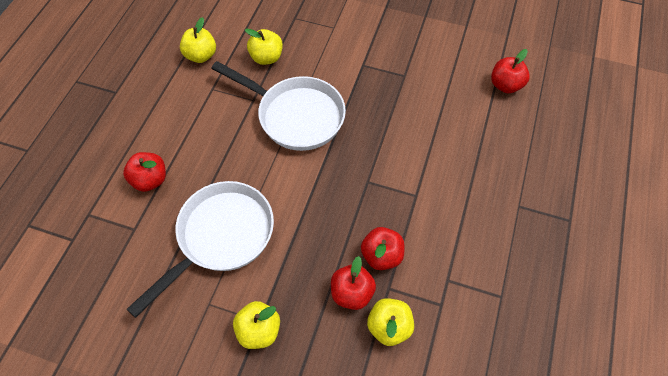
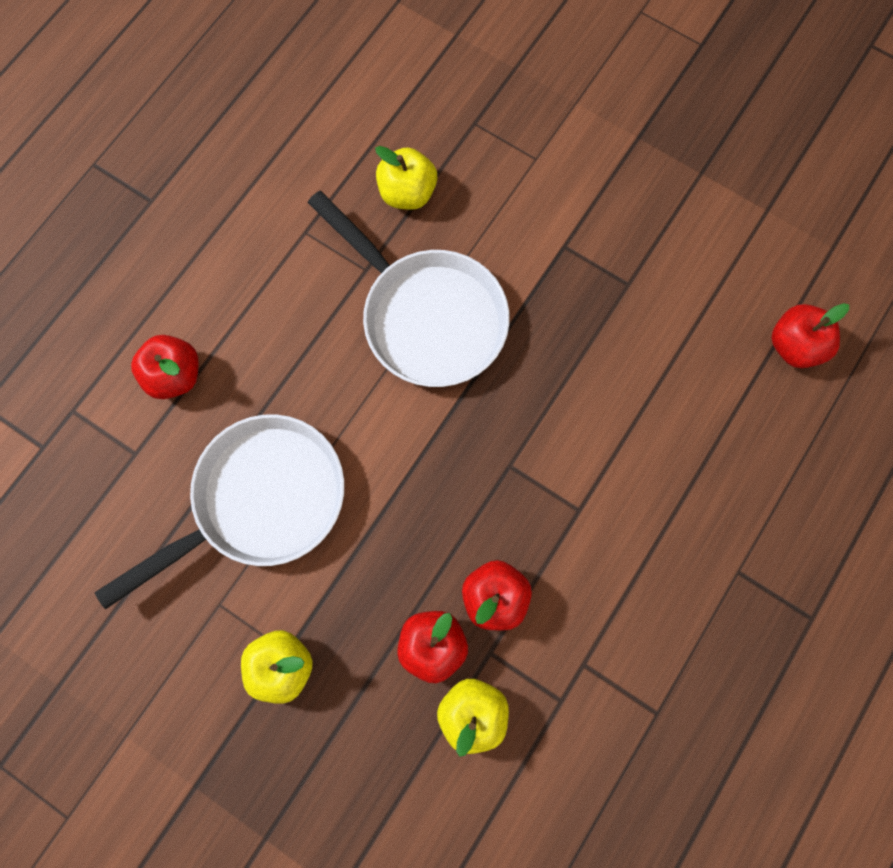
camera: 15 degrees right, 15 degrees up
yellow apple [180,17,216,63] -> none

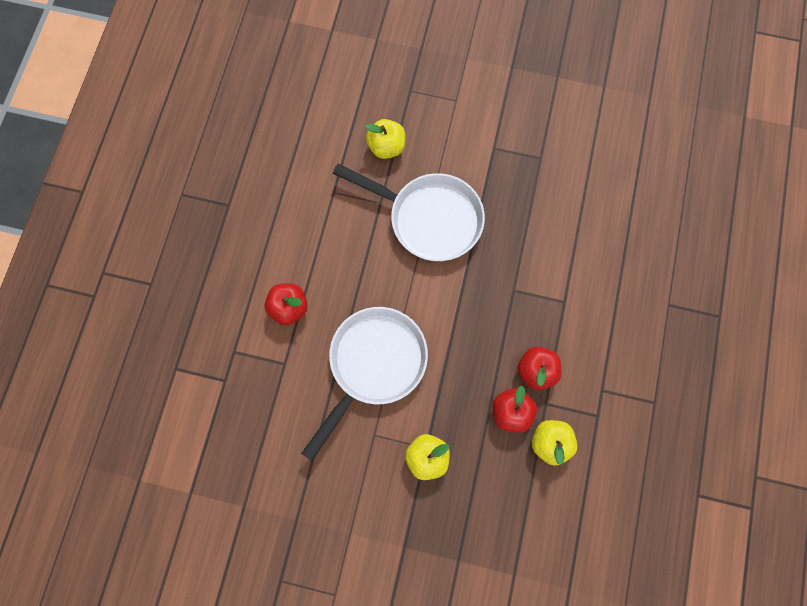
camera: 20 degrees left, 0 degrees up
red apple [772,303,849,368] -> none

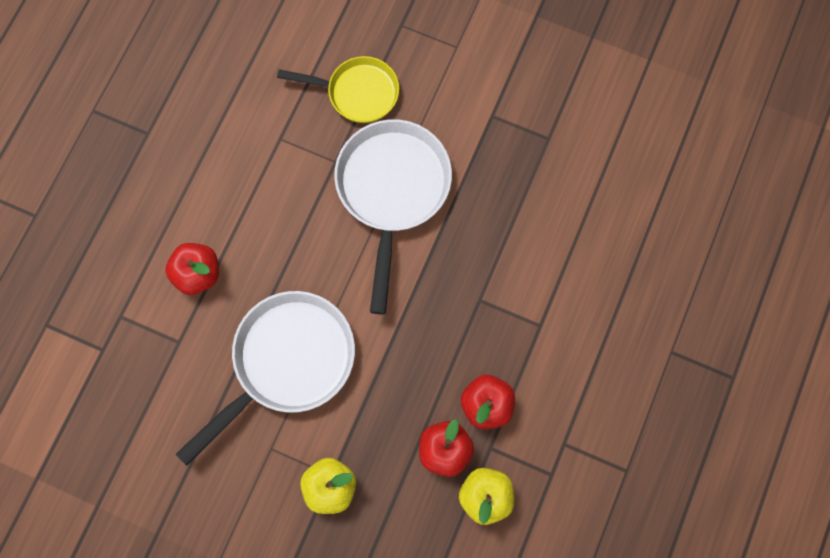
camera: 10 degrees right, 0 degrees up
white pan [333,164,485,261] -> white pan turned 120 degrees counterclockwise [334,119,452,314]
yellow apple [365,119,405,159] -> yellow pan [277,56,399,123]

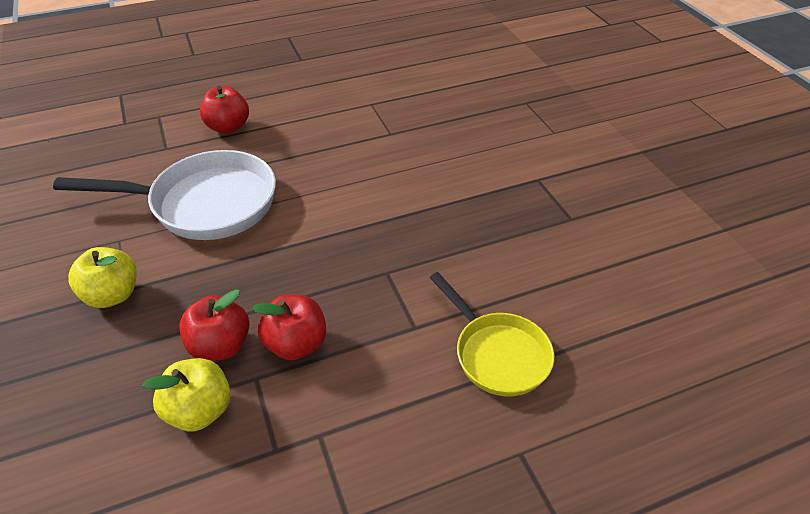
camera: 45 degrees right, 30 degrees down
yellow pan [277,56,399,123] -> yellow pan moved to [429,272,554,396]
white pan [334,119,452,314] -> none

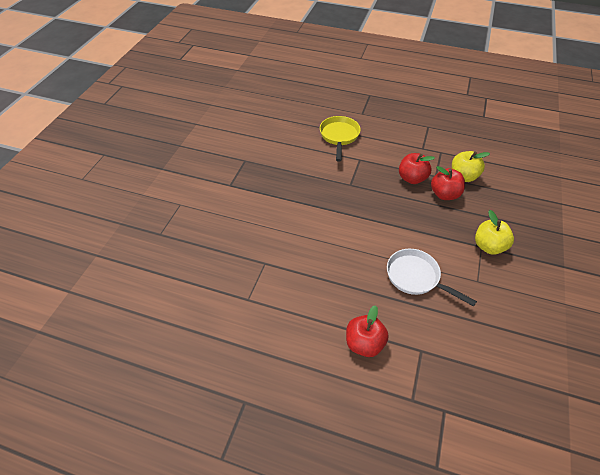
camera: 140 degrees left, 5 degrees up
white pan [53,150,276,240] -> white pan [387,249,477,306], size x0.62

